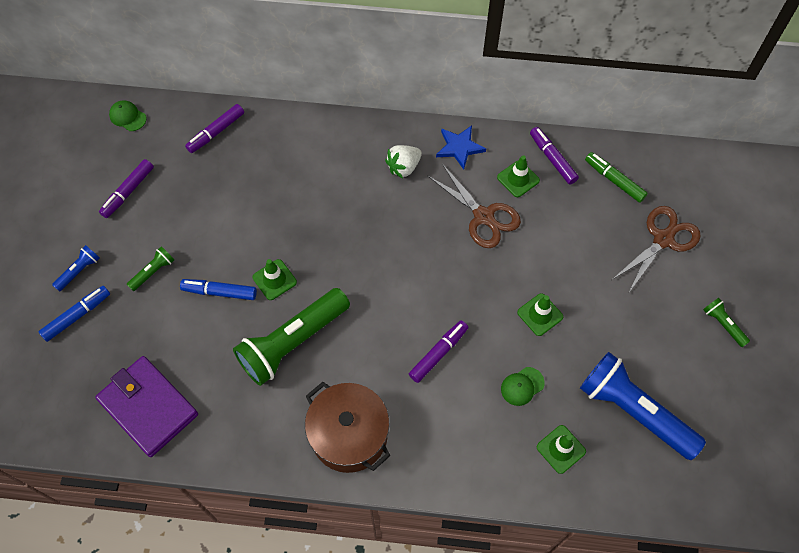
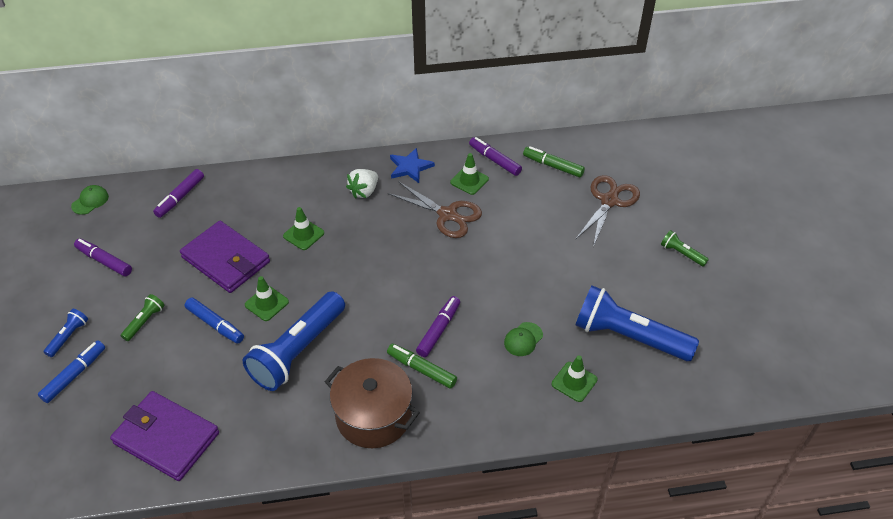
camera: 15 degrees left, 15 degrees down
purple marker [99,159,154,218] -> purple marker turned 105 degrees clockwise [74,238,132,277]
green cap [109,100,146,131] -> green cap turned 105 degrees clockwise [71,185,109,215]
blue marker [180,279,257,300] -> blue marker turned 135 degrees counterclockwise [185,297,244,344]
green flashlight [233,288,350,386] -> blue flashlight [243,291,345,391]
green traffic cone [517,293,563,336] -> green traffic cone moved to [283,207,324,250]
none -> purple wallet [180,221,270,293]
none -> green marker [387,344,457,389]

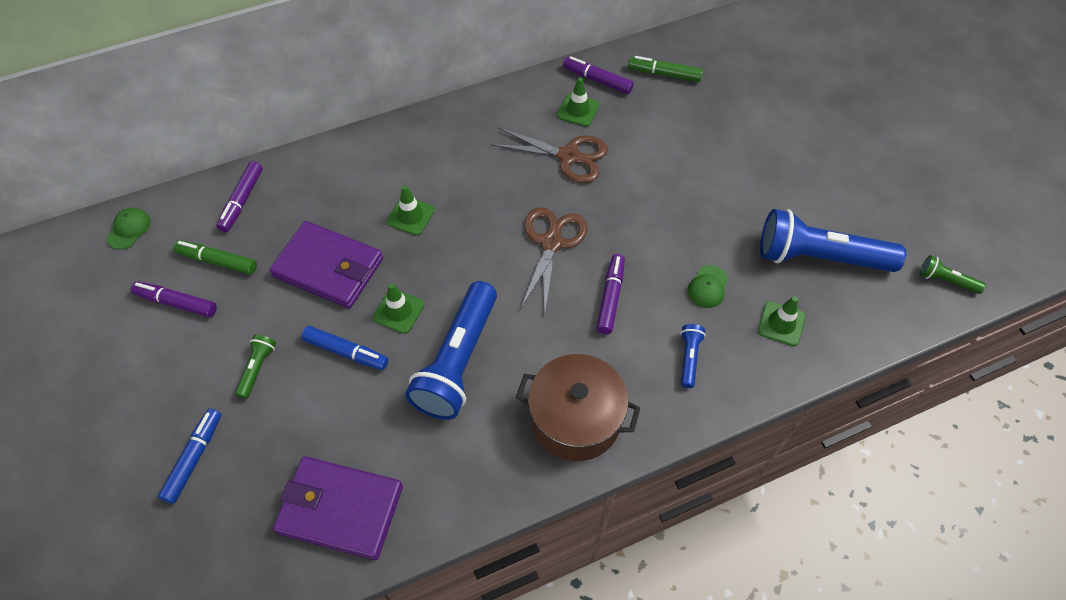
camera: 15 degrees left, 10 degrees up
blue flashlight [44,309,88,357] -> blue flashlight moved to [680,324,706,388]
white strawberry [346,169,378,199] -> none
green marker [387,344,457,389] -> green marker moved to [173,240,257,274]
blue star [390,148,435,183] -> none
brown scissors [575,175,640,247] -> brown scissors moved to [520,207,588,312]
green flashlight [661,230,709,267] -> green flashlight moved to [920,255,986,294]

